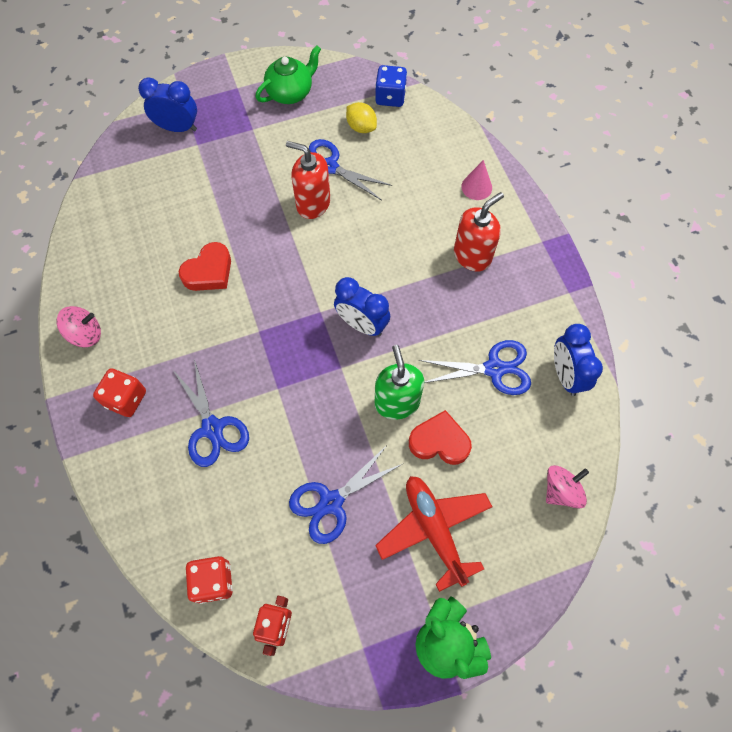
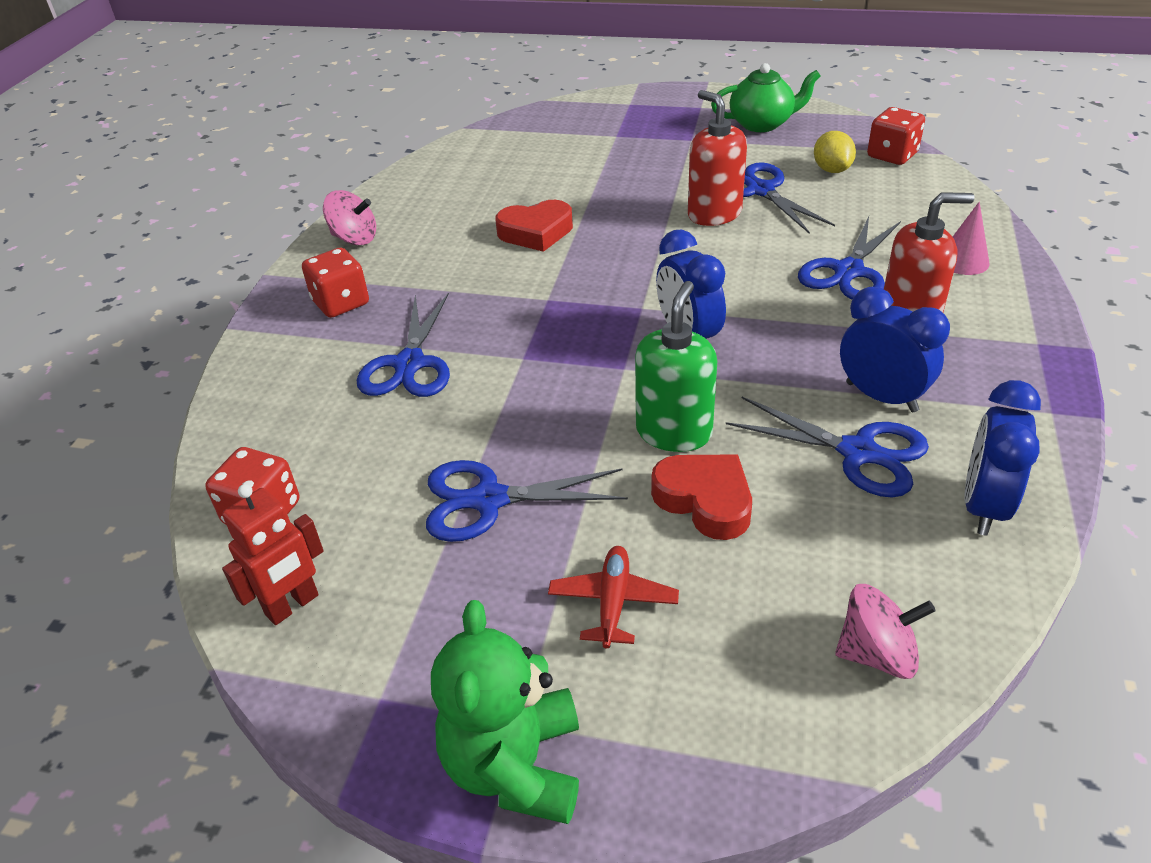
camera: 35 degrees right, 25 degrees down
blue clock [138,77,197,132] -> blue clock moved to [840,287,950,412]
blue dice [375,65,407,107] -> red dice [867,107,925,165]
red plane [375,476,492,592] -> red plane [548,546,679,649], size x0.57
none -> blue scissors [798,217,901,299]

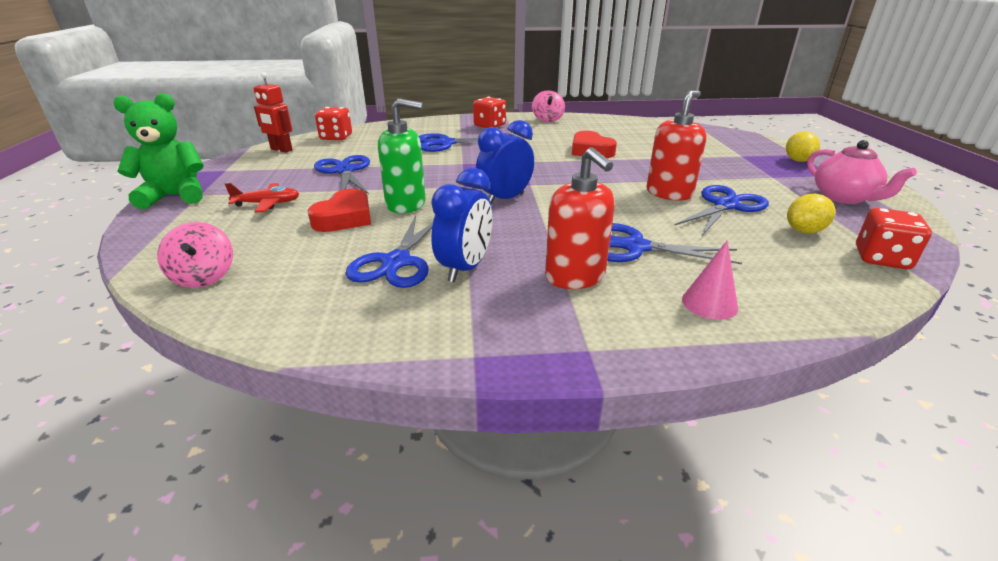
camera: 70 degrees right, 10 degrees down
green teapot [711,63,821,132] -> pink teapot [807,140,917,204]
blue clock [964,380,1041,536] -> none
none -> yellow lemon [786,131,820,162]

